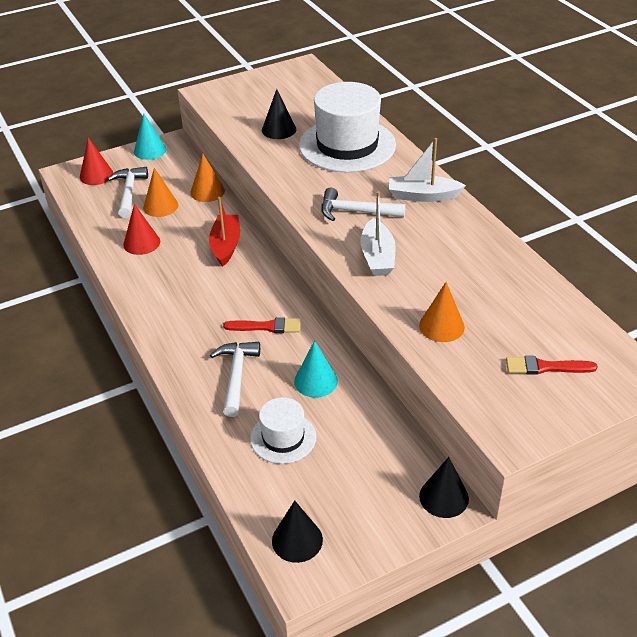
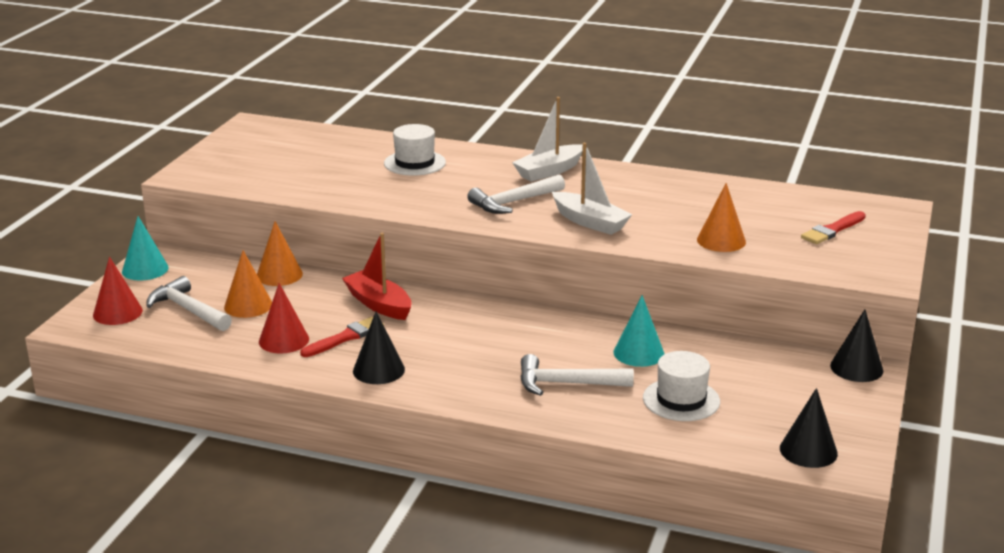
camera: 45 degrees left, 15 degrees down
white hammer [210,342,260,417] -> white hammer turned 45 degrees counterclockwise [520,354,634,396]
red brush [223,317,301,333] -> red brush moved to [300,317,384,357]
black cone [262,89,296,139] -> black cone moved to [353,312,405,384]
white hat [299,82,396,173] -> white hat [384,124,446,176], size x0.53

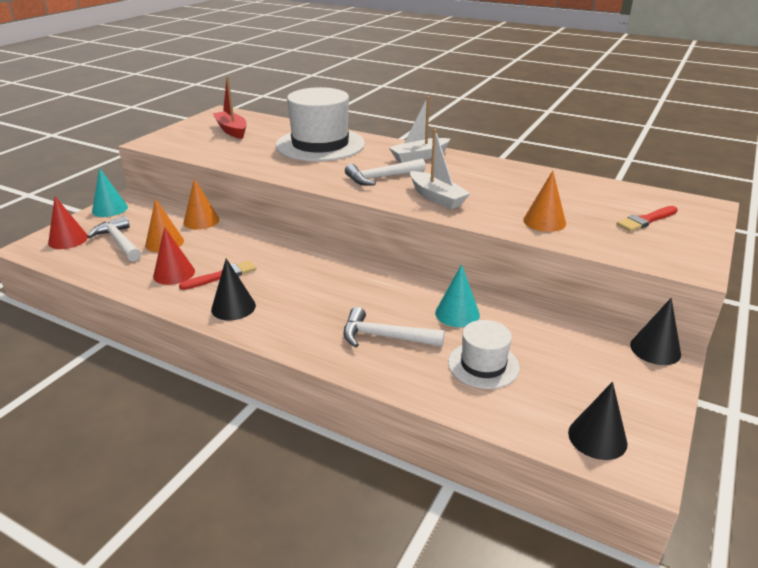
camera: 10 degrees right, 5 degrees up
red boat [342,233,412,320] -> red boat moved to [213,77,247,139]
white hat [384,124,446,176] -> white hat [276,87,365,162], size x1.90

